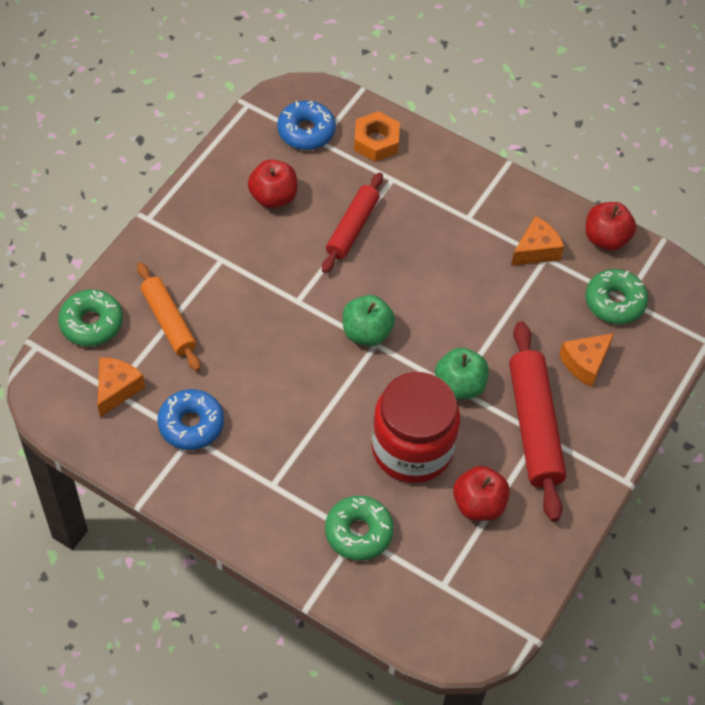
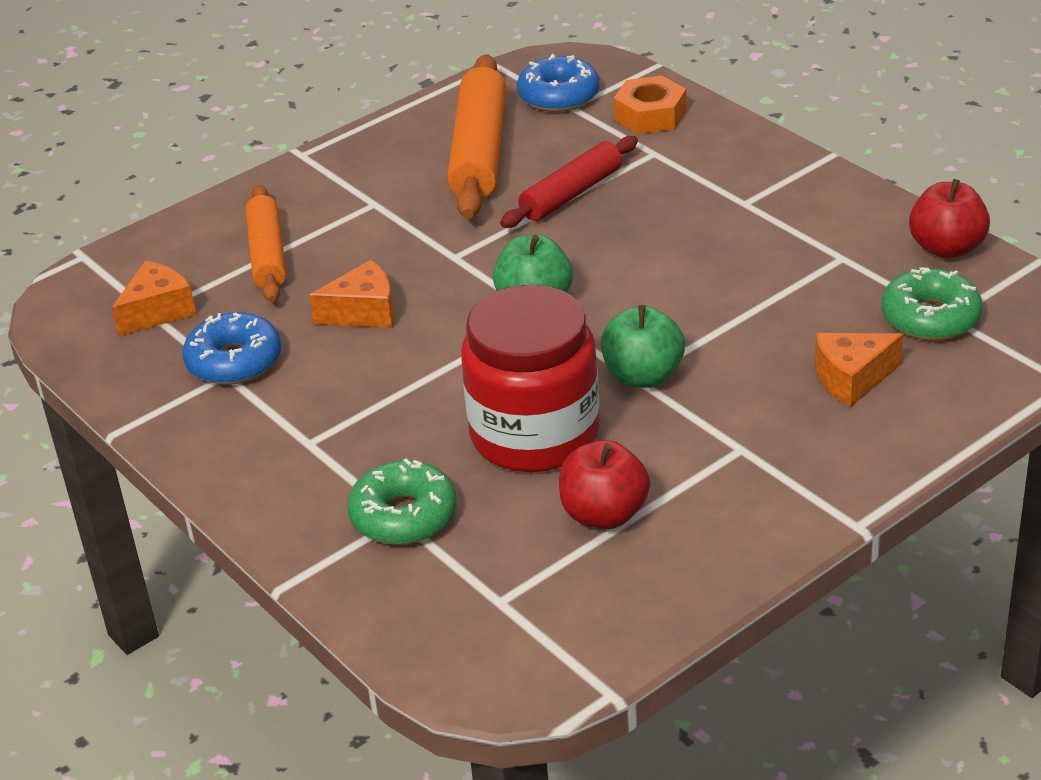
camera: 25 degrees right, 20 degrees down
green donut [58,289,123,346] -> none
red apple [248,160,298,208] -> orange rolling pin [447,54,506,219]
red rolling pin [509,321,566,522] -> none
orange cheese [511,216,564,266] -> orange cheese moved to [309,260,394,328]

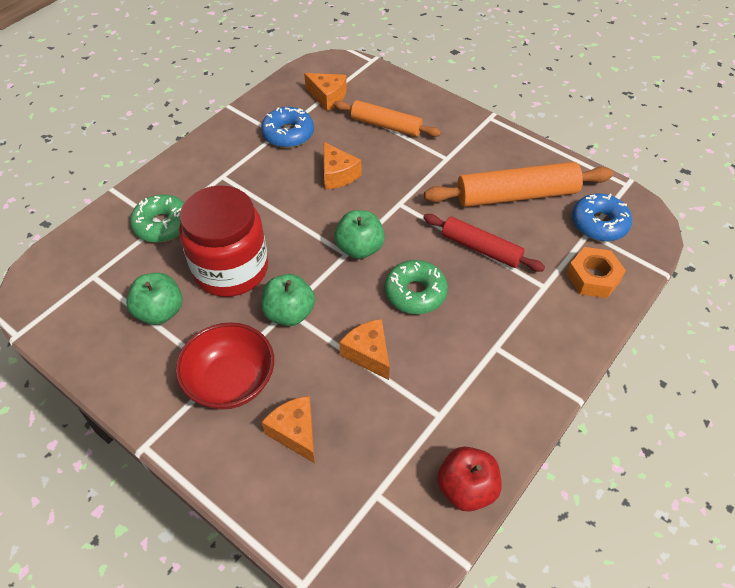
camera: 75 degrees right, 15 degrees up
orange rolling pin [245,185,286,302] -> orange rolling pin turned 45 degrees clockwise [334,100,441,137]
red apple [559,440,650,529] -> green apple [126,273,182,325]
green donut [882,267,983,341] -> green donut moved to [385,260,448,314]
none -> red bowl [176,322,274,410]
none -> orange cheese [339,319,390,380]

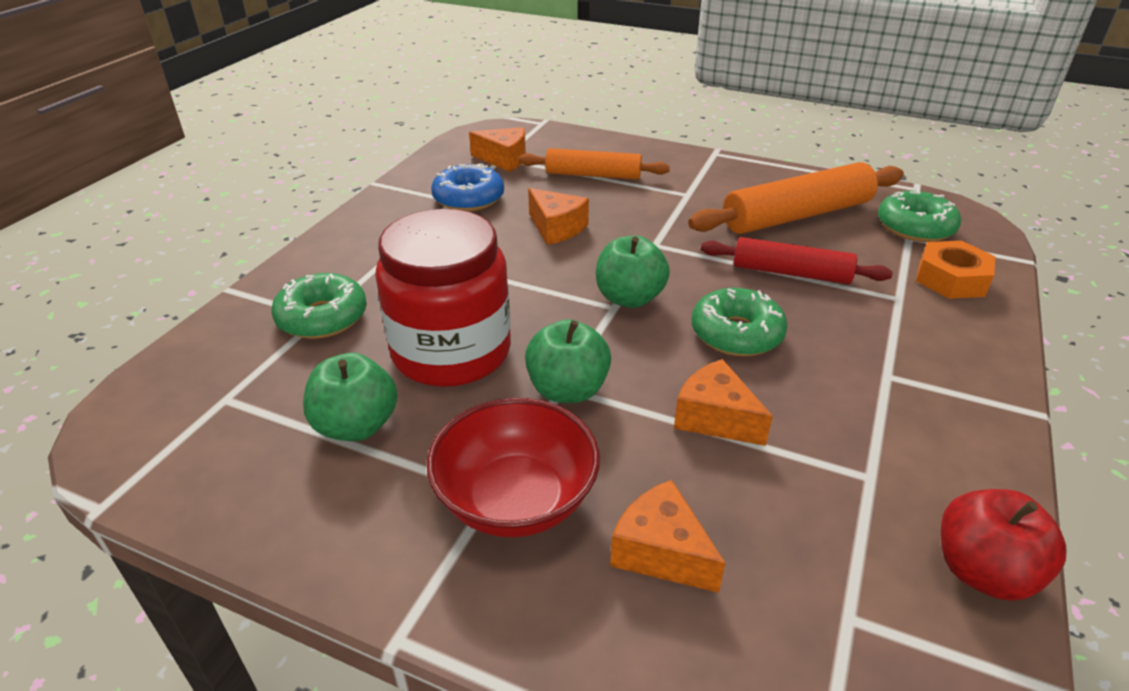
camera: 15 degrees left, 15 degrees down
blue donut [572,193,632,241] -> green donut [878,188,961,242]

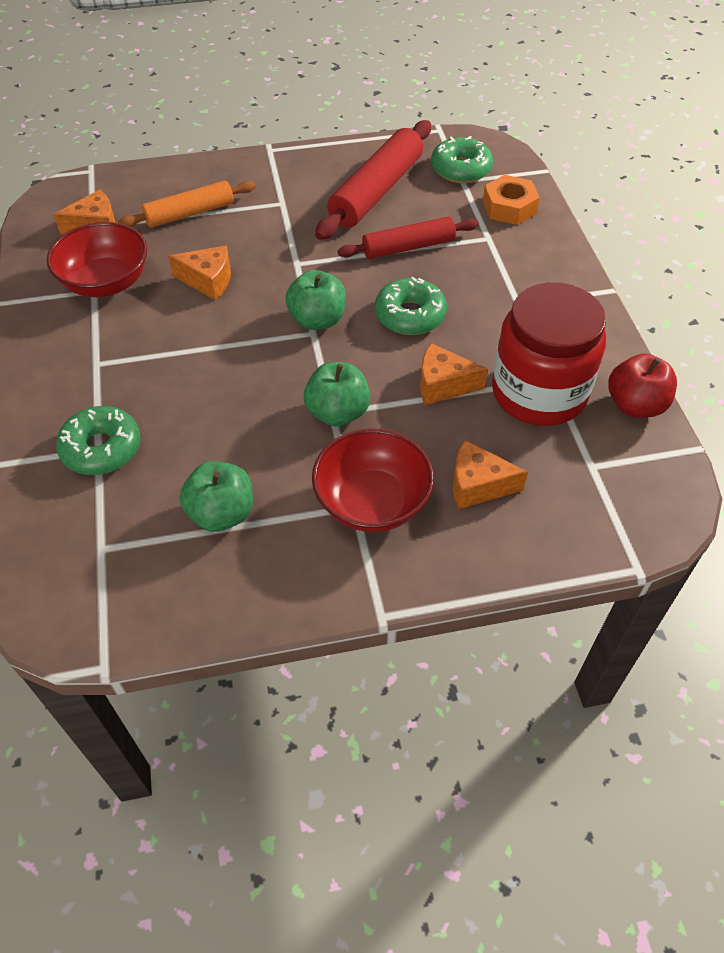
camera: 35 degrees left, 15 degrees up
red jar [375,209,511,387] -> red jar moved to [492,282,606,426]
blue donut [431,163,504,211] -> red bowl [47,222,147,297]
orange rolling pin [688,162,904,234] -> red rolling pin [315,120,431,240]

